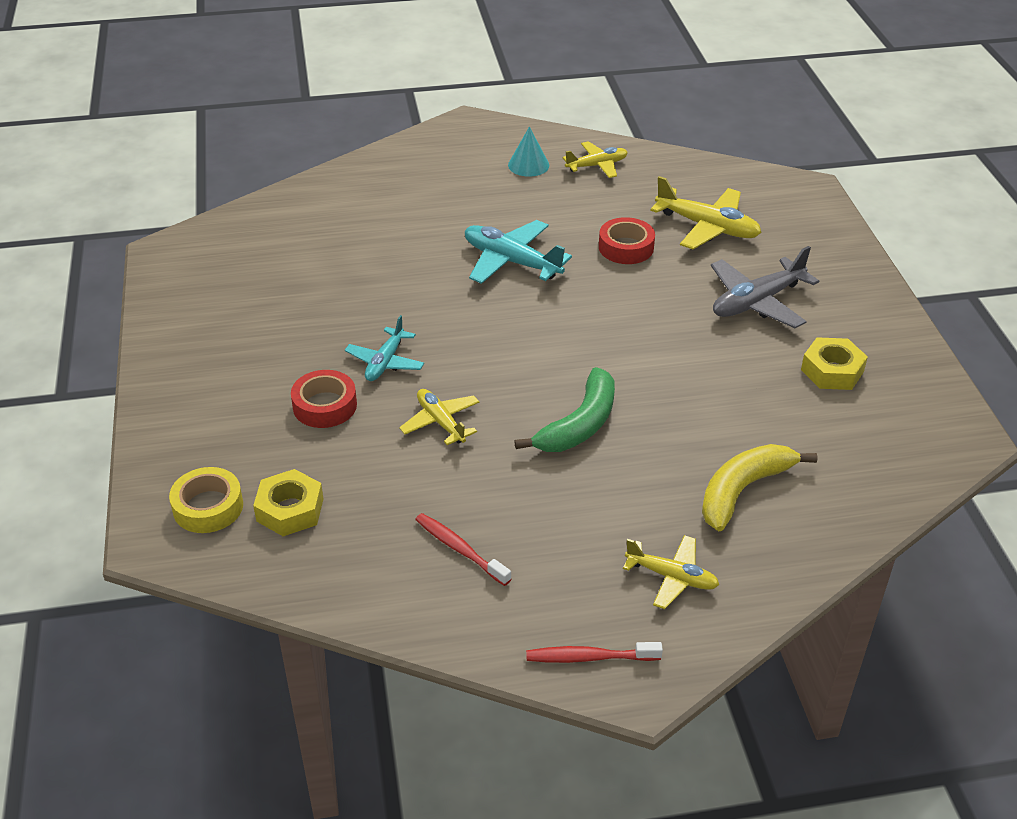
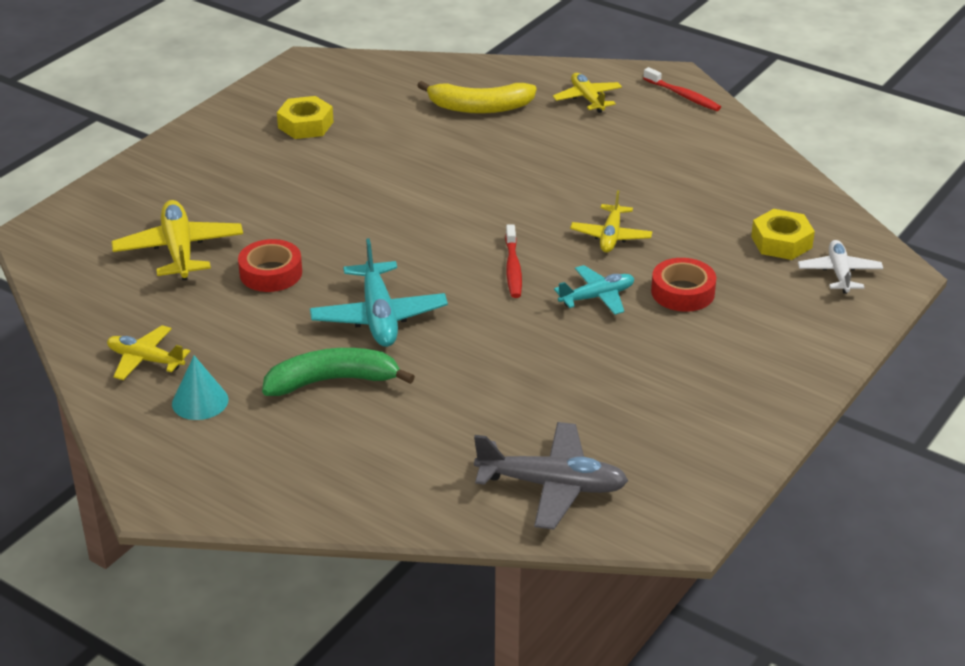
camera: 135 degrees left, 5 degrees down
yellow tape [169,467,243,533] -> white plane [798,240,883,294]
red toothbrush [415,513,511,586] -> red toothbrush moved to [505,224,522,298]
green banana [514,367,615,452] -> green banana moved to [262,348,415,396]
grey plane [711,246,819,328] -> grey plane moved to [474,422,628,530]

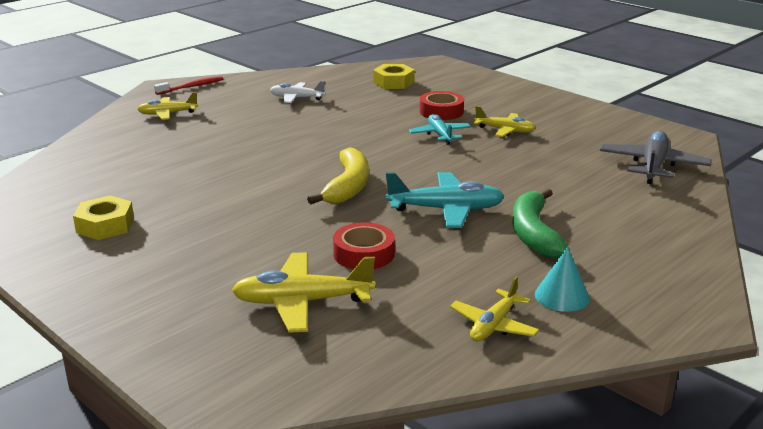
camera: 80 degrees left, 10 degrees down
yellow banana [417,81,537,114] -> yellow banana moved to [307,147,369,205]
red toothbrush [505,224,522,298] -> none
yellow plane [570,190,652,252] -> yellow plane moved to [474,106,536,137]
white plane [798,240,883,294] -> white plane moved to [270,81,326,103]

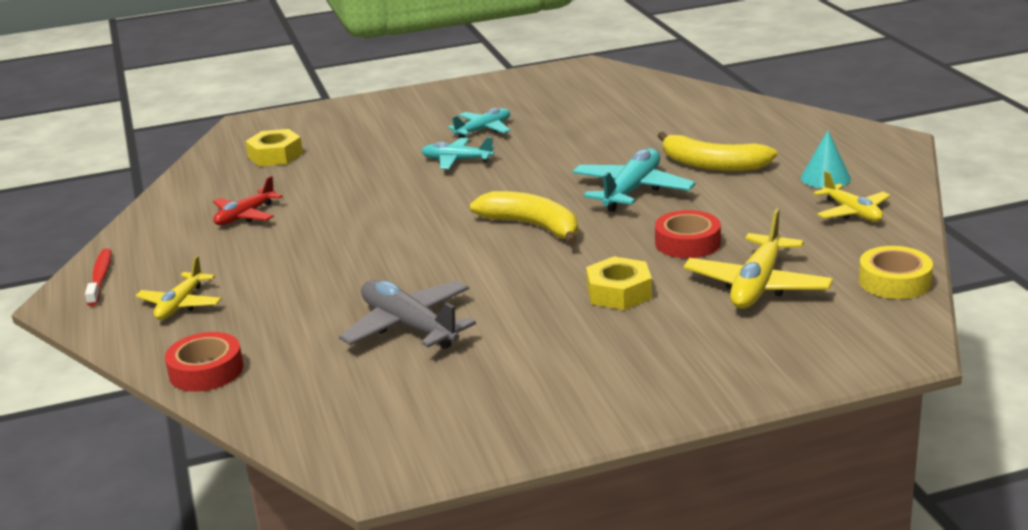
camera: 60 degrees left, 0 degrees up
yellow nut [73,195,134,240] -> yellow nut moved to [586,256,652,310]
white plane [270,81,326,103] -> red plane [213,176,283,225]
red tape [419,91,464,120] -> red tape moved to [165,332,243,392]
yellow plane [474,106,536,137] -> turquoise plane [448,108,511,138]
green banana [512,189,570,258] -> yellow banana [658,132,778,171]
grey plane [600,131,712,184] -> grey plane moved to [339,280,476,349]
none -> yellow tape [859,246,933,299]

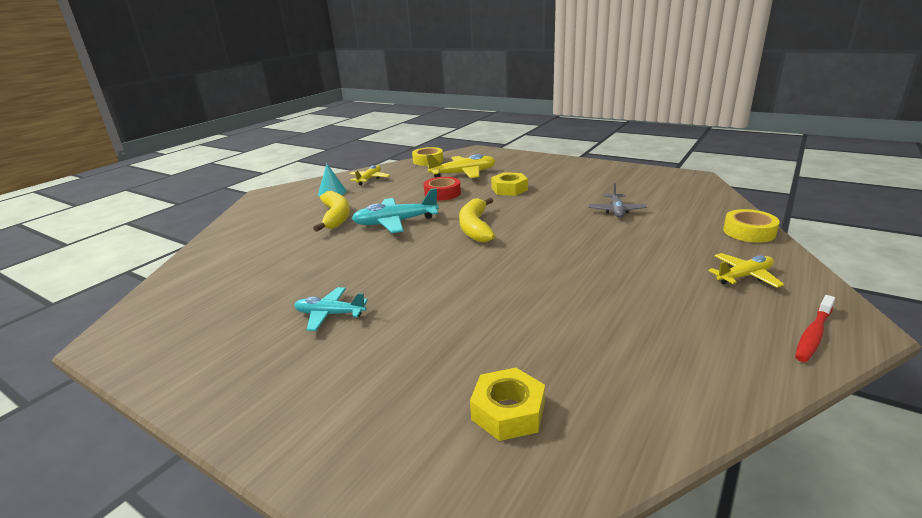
camera: 130 degrees left, 0 degrees up
red tape [165,332,243,392] -> yellow tape [723,209,780,243]
red plane [213,176,283,225] -> none
grey plane [339,280,476,349] -> grey plane [588,183,647,218], size x0.63
turquoise plane [421,137,494,169] -> none

